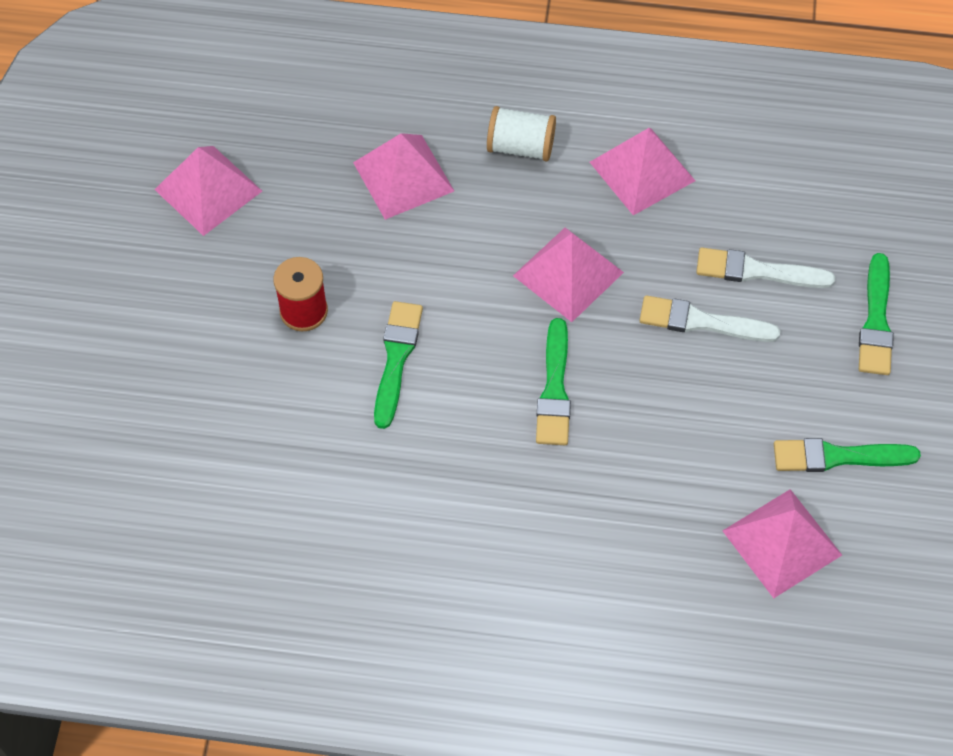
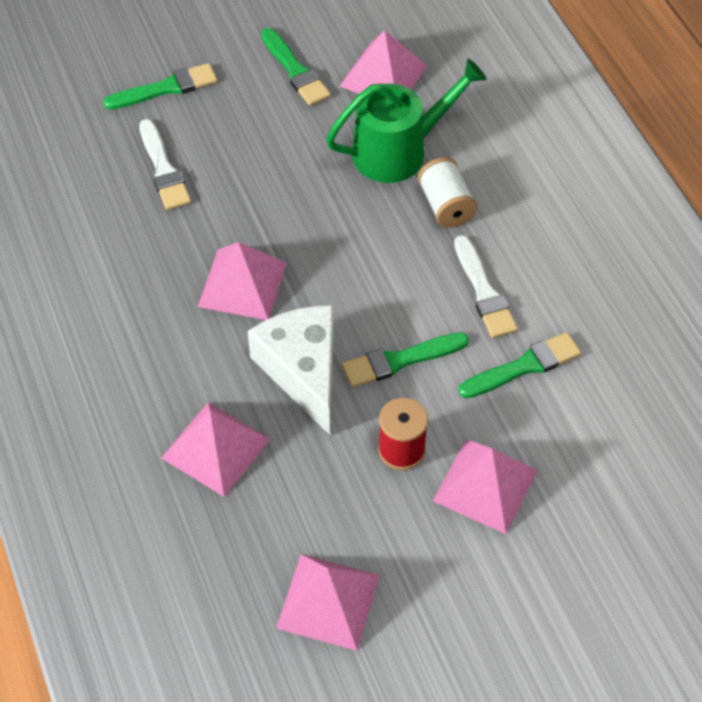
camera: 120 degrees left, 5 degrees down
white spool [487,106,556,162] -> white spool moved to [418,157,477,228]
green brush [536,318,571,445] -> green brush moved to [459,332,581,398]
pink pyramid [590,128,696,215] -> pink pyramid moved to [433,439,538,534]
white brush [639,295,780,342] -> white brush moved to [454,235,518,338]
none -> white cheese [247,305,334,435]
none -> green watering can [326,59,487,183]

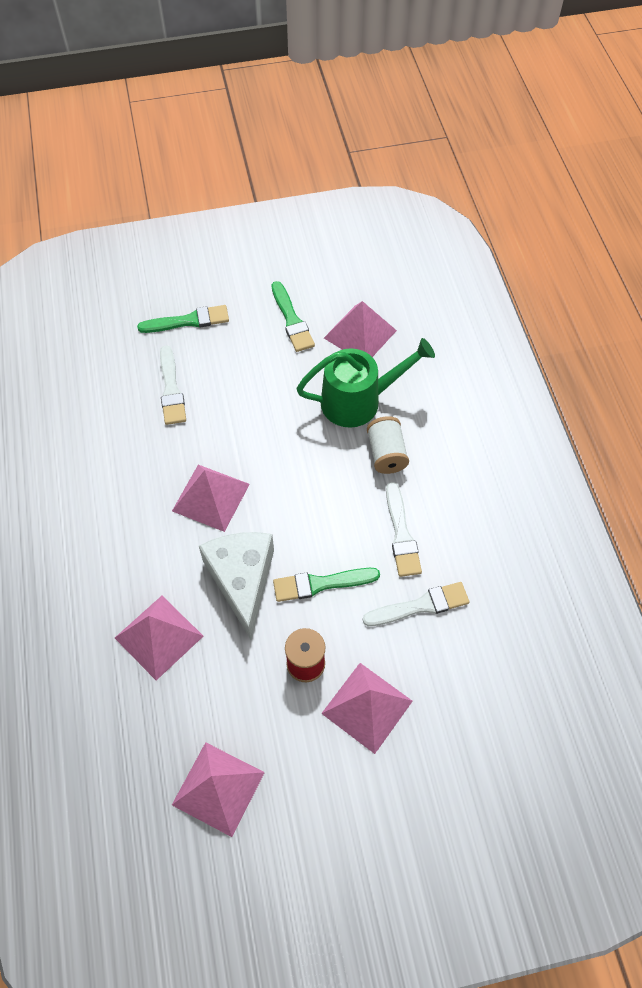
camera: 10 degrees right, 5 degrees up
green brush [459,332,581,398] -> white brush [362,582,469,626]

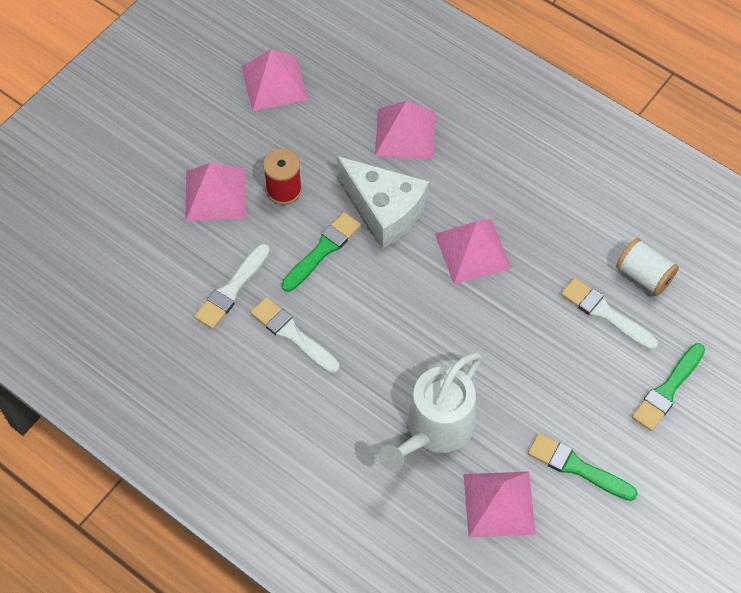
camera: 140 degrees right, 0 degrees up
green watering can [296,338,435,428] -> white watering can [379,352,482,471]
white spool [367,416,409,474] -> white spool moved to [616,238,679,296]

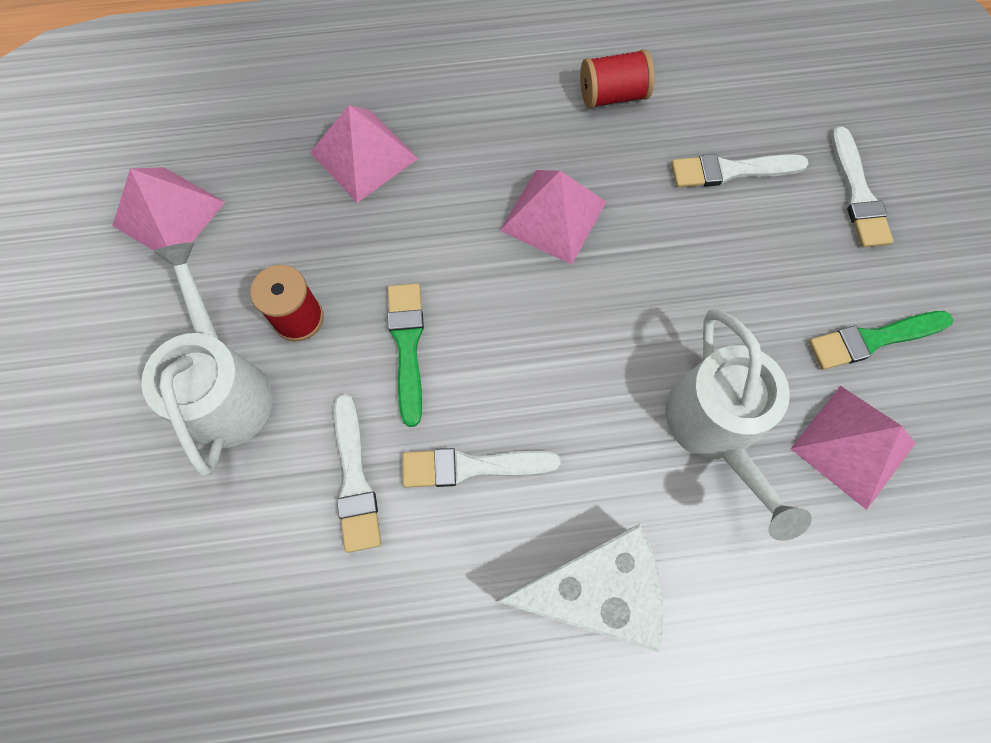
camera: 45 degrees left, 10 degrees up
pink pyramid [186,163,245,221] -> white watering can [141,242,273,475]
white cheese [337,156,429,248] -> white cheese moved to [496,524,663,653]
white spool [616,238,679,296] -> none
green brush [632,343,705,431] -> white brush [831,126,893,247]
none -> red spool [580,49,654,109]

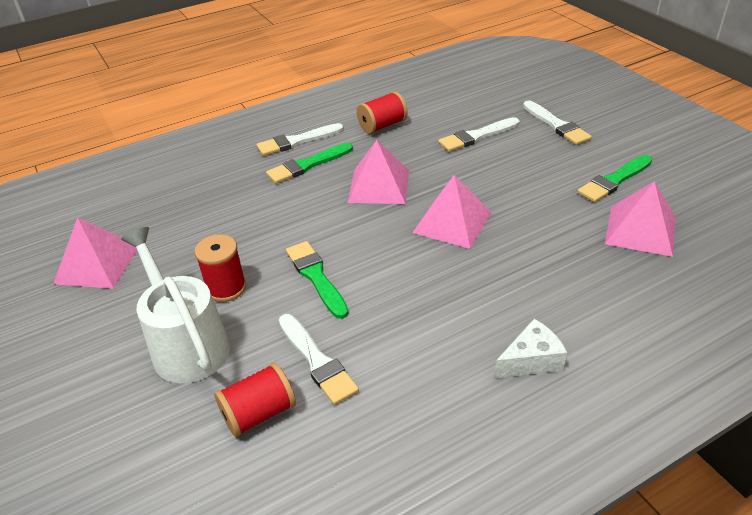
camera: 20 degrees left, 30 degrees down
pink pyramid [310,105,418,203] -> pink pyramid moved to [412,175,492,249]
white brush [402,448,561,488] -> white brush moved to [257,123,344,156]
white cheese [496,524,663,653] -> white cheese [494,319,567,378], size x0.57
white watering can [665,310,812,541] -> none
none -> red spool [214,363,296,437]
none -> green brush [266,143,353,184]

